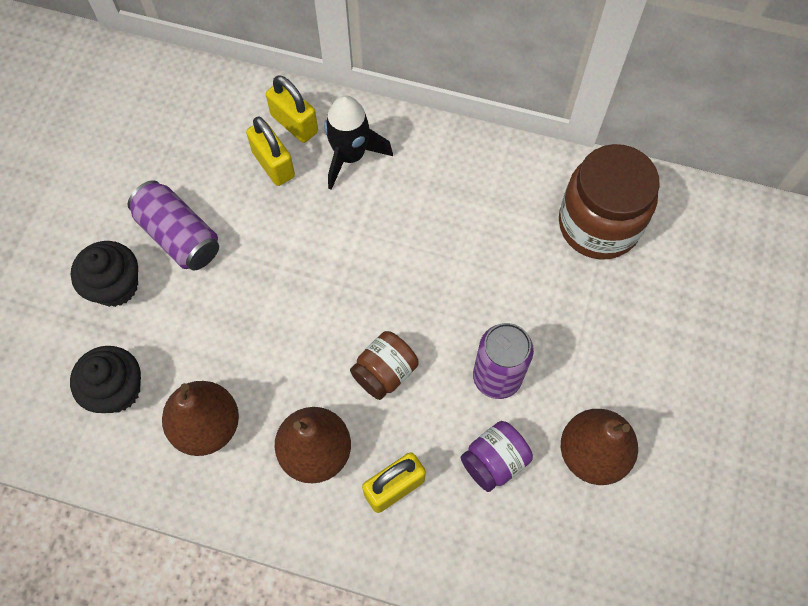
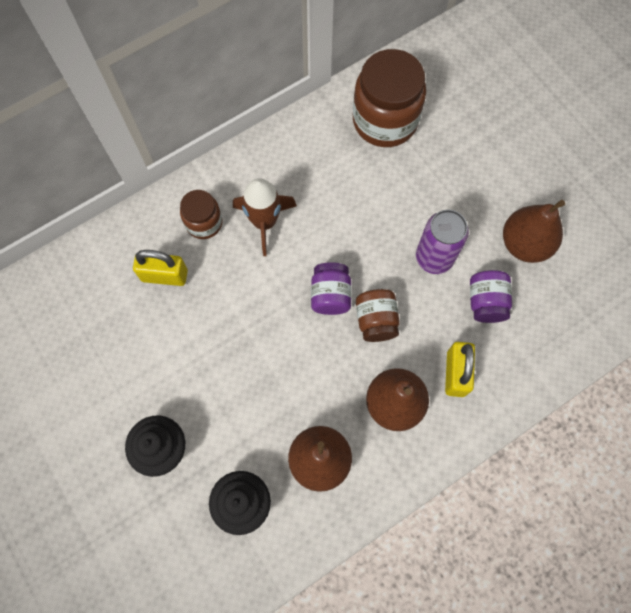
camera: 50 degrees left, 5 degrees up
purple can [128,180,219,270] -> none
yellow padlock [266,75,318,143] -> none
black rocket [324,95,393,190] -> brown jar [180,190,222,239]
none -> brown rocket [233,178,297,256]
none -> purple jar [311,262,351,315]

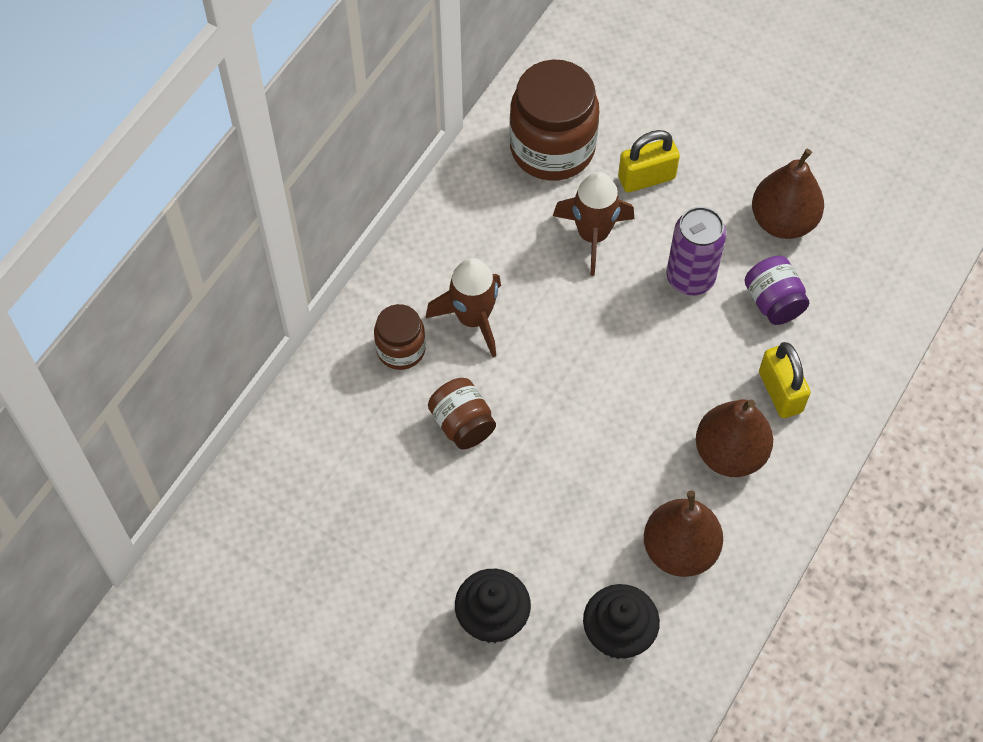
camera: 25 degrees left, 10 degrees down
yellow padlock [133,250,188,286] -> yellow padlock moved to [618,130,680,192]
purple jar [311,262,351,315] -> none
brown jar [356,289,400,342] -> brown jar moved to [428,378,496,450]
none -> brown rocket [553,172,634,276]

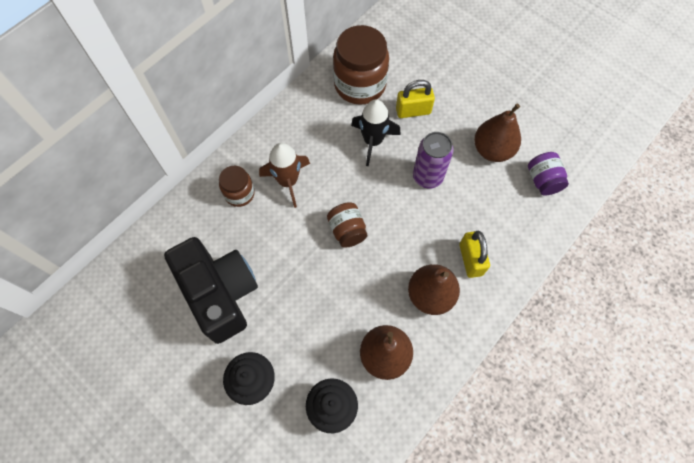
camera: 10 degrees right, 5 degrees up
brown jar [428,378,496,450] -> brown jar moved to [327,202,367,248]
brown rocket [553,172,634,276] -> black rocket [351,99,401,166]
purple jar [744,256,809,325] -> purple jar moved to [528,152,569,196]
none -> black camera [164,237,258,344]

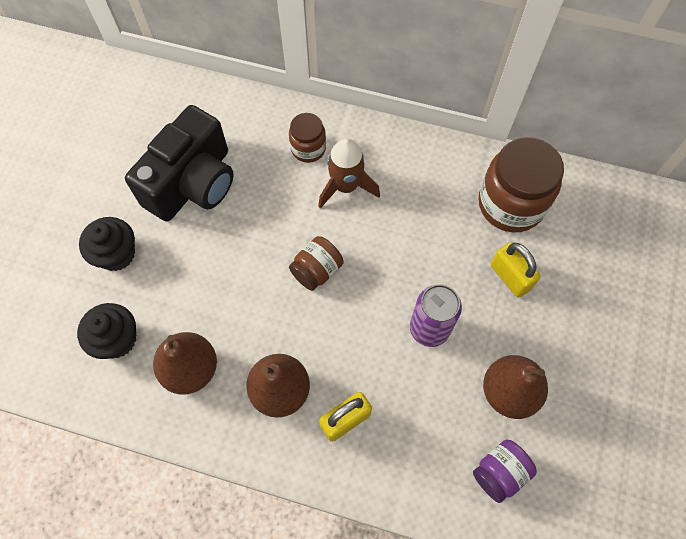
camera: 65 degrees right, 0 degrees up
black rocket [351,99,401,166] -> none

